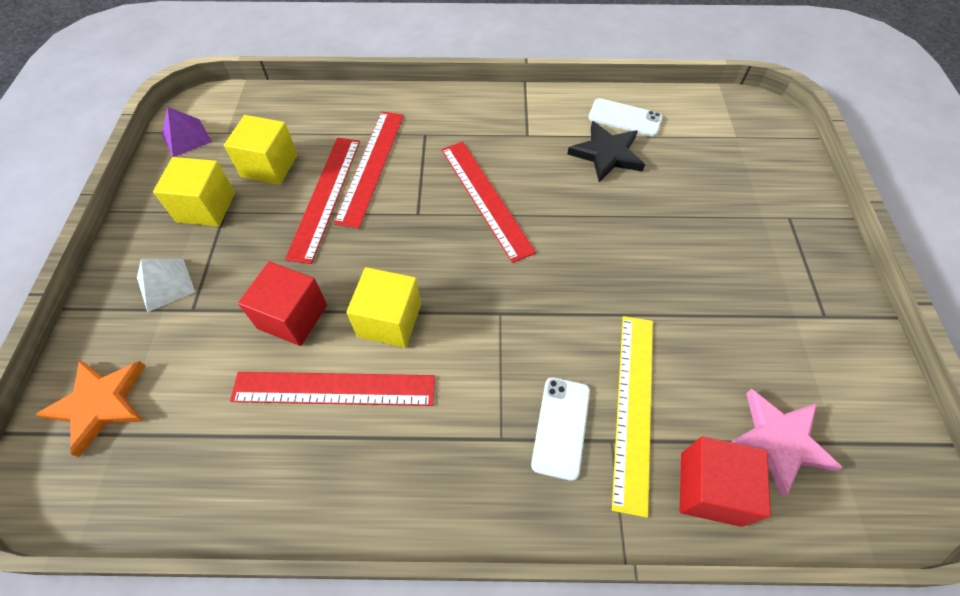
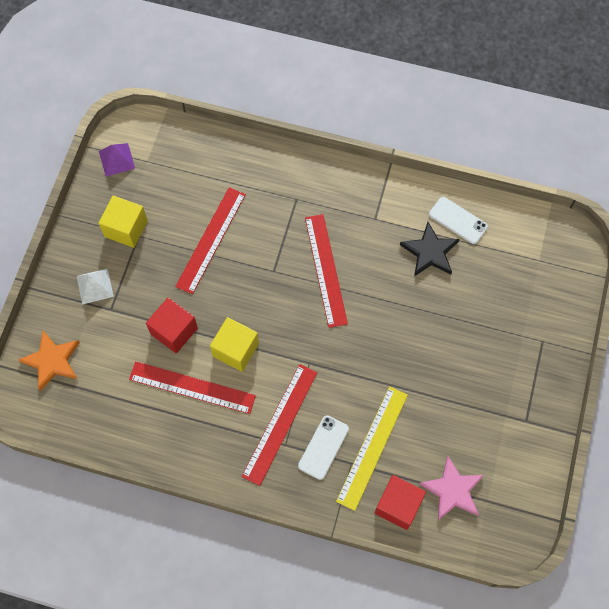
camera: 15 degrees right, 10 degrees up
yellow cube [224,115,298,185] -> none
red ruler [334,112,404,229] -> red ruler moved to [242,364,318,486]

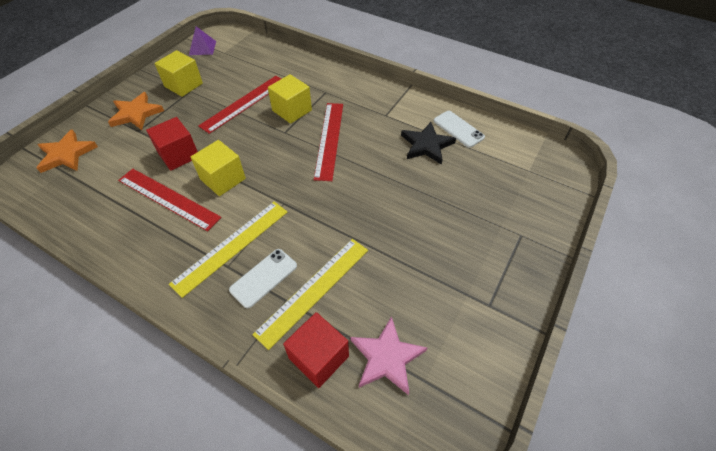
camera: 15 degrees right, 15 degrees down
white pyramid [77,268,114,304] -> orange star [108,92,164,130]
red ruler [242,364,318,486] -> yellow ruler [169,202,288,298]
none -> yellow cube [268,74,312,124]

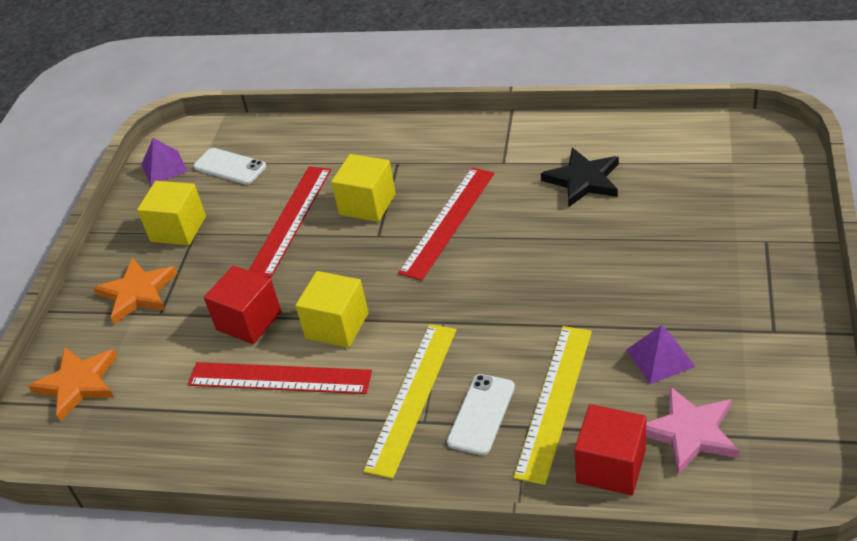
camera: 15 degrees left, 10 degrees down
red ruler [314,103,343,181] -> red ruler turned 45 degrees clockwise [398,167,494,281]
white phone [434,111,485,148] -> white phone moved to [193,148,266,185]
none -> purple pyramid [626,325,695,384]

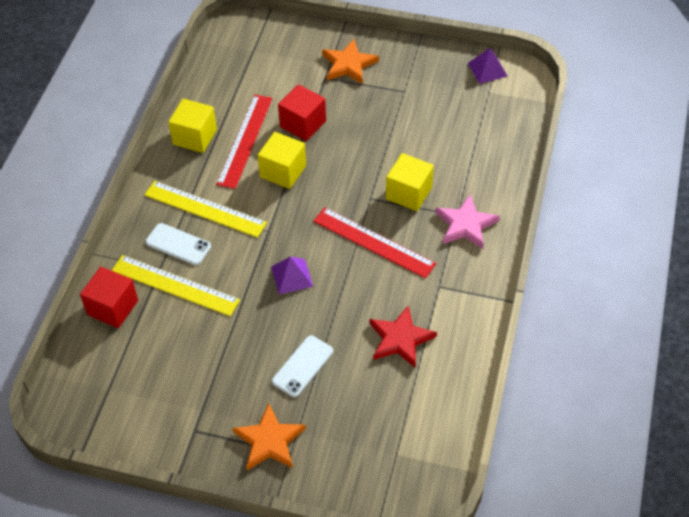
camera: 90 degrees right, 10 degrees up
orange star [28,347,118,421] -> orange star moved to [232,403,306,470]
yellow cube [137,181,206,245] -> yellow cube moved to [168,99,217,153]
white phone [193,148,266,185] -> white phone moved to [272,336,333,397]
red ruler [248,166,331,278] -> none
black star [541,148,619,208] -> red star [369,306,437,368]
purple pyramid [626,325,695,384] -> purple pyramid moved to [271,257,313,294]
pink star [646,386,739,475] -> pink star moved to [435,195,500,249]

